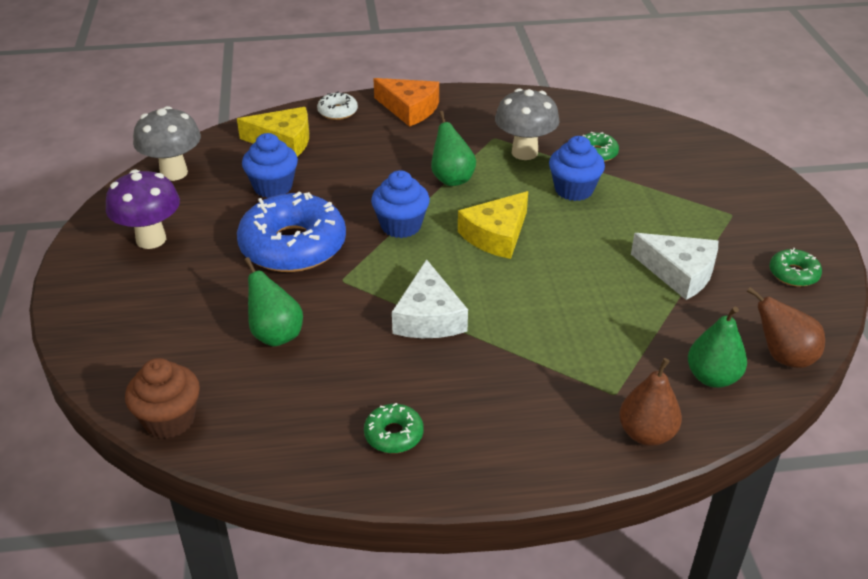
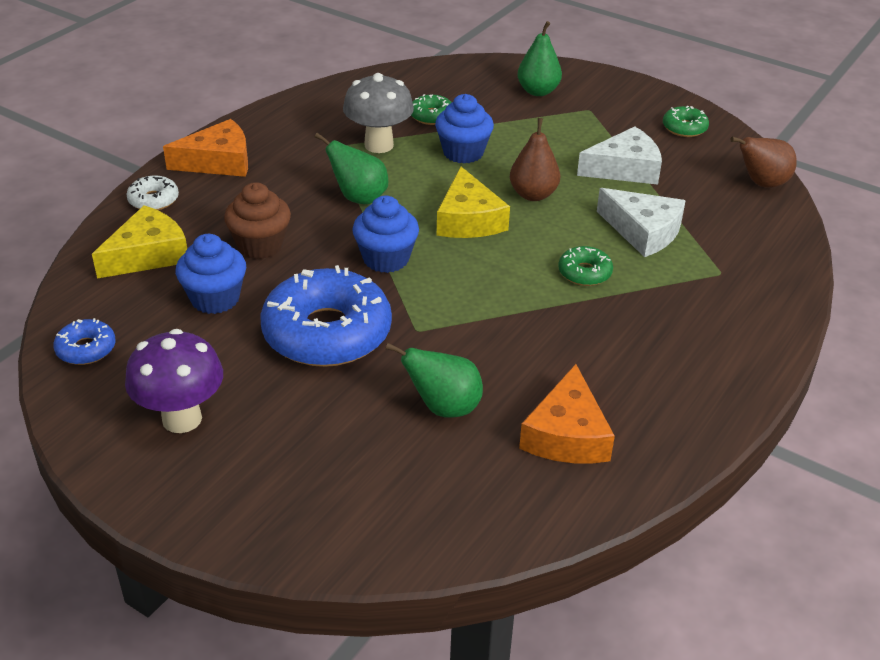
camera: 50 degrees left, 0 degrees up
brown cupcake [125,358,200,439] -> brown cupcake moved to [224,182,291,259]
grey mushroom [133,106,201,181] -> blue donut [53,318,116,365]
green donut [364,403,424,453] -> green donut moved to [558,246,613,286]
white cheese [392,259,468,338] -> white cheese moved to [597,188,686,257]
brown pear [619,358,682,446] -> brown pear moved to [510,118,560,201]
green pear [688,307,747,388] -> green pear moved to [517,21,562,96]
none -> orange cheese [519,364,615,464]

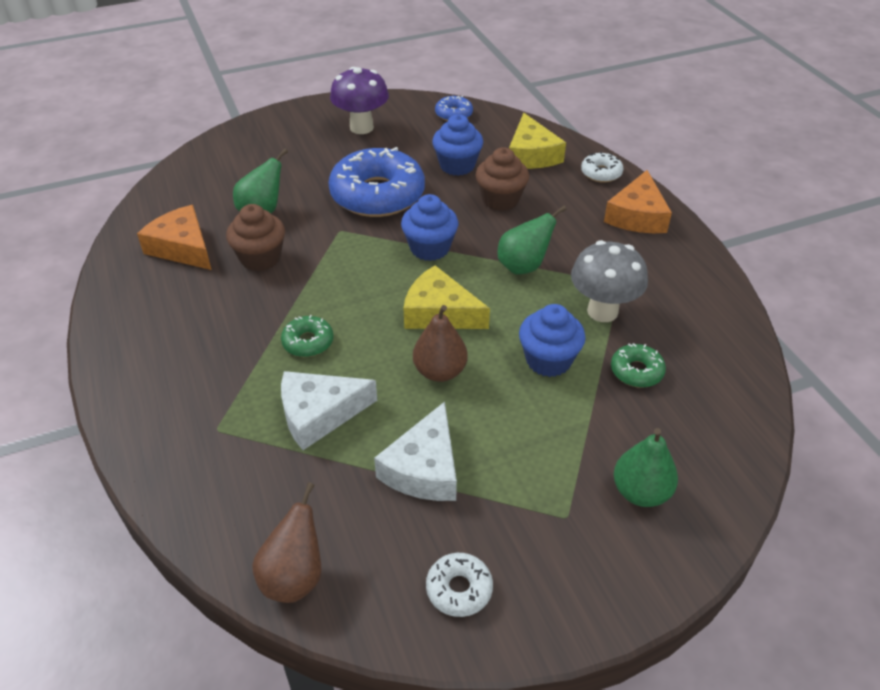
camera: 125 degrees right, 5 degrees up
green donut [663,106,709,137] -> white donut [426,553,493,617]
none -> brown cupcake [226,204,285,271]

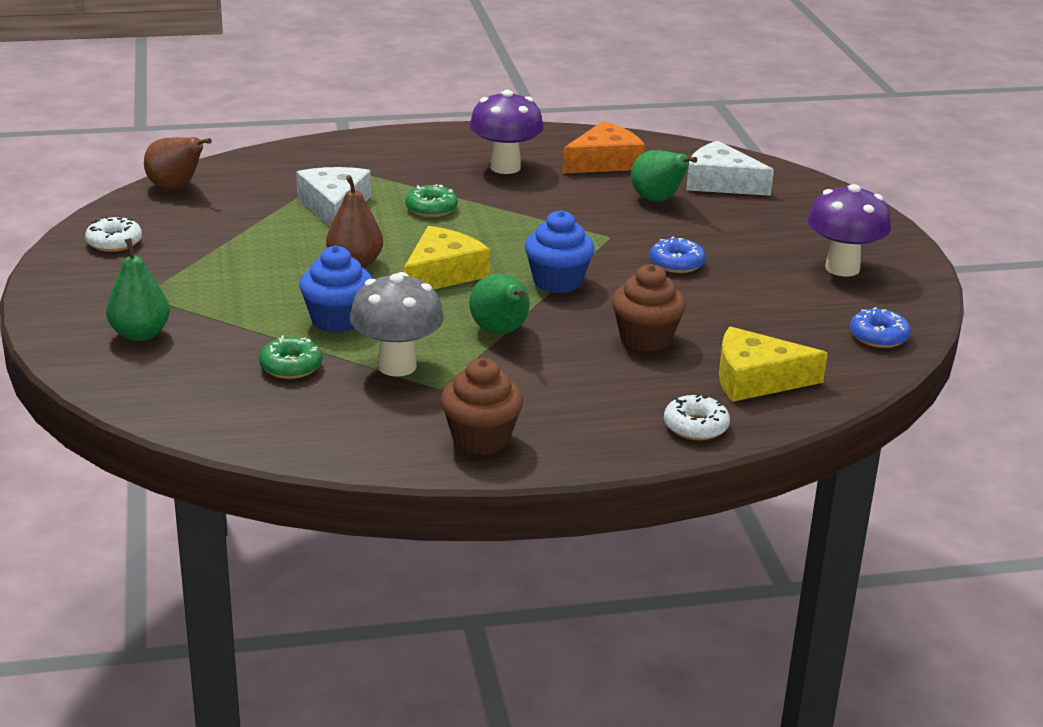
camera: 100 degrees right, 15 degrees down
brown cupcake [226,204,285,271] -> brown cupcake moved to [441,358,523,455]
blue donut [328,147,425,217] -> blue donut [650,237,706,273], size x0.45
white cheese [374,402,457,501] -> white cheese moved to [686,141,774,196]
blue cupcake [432,114,483,176] -> none
orange cheese [604,170,672,233] -> none
none -> purple mushroom [470,90,544,174]

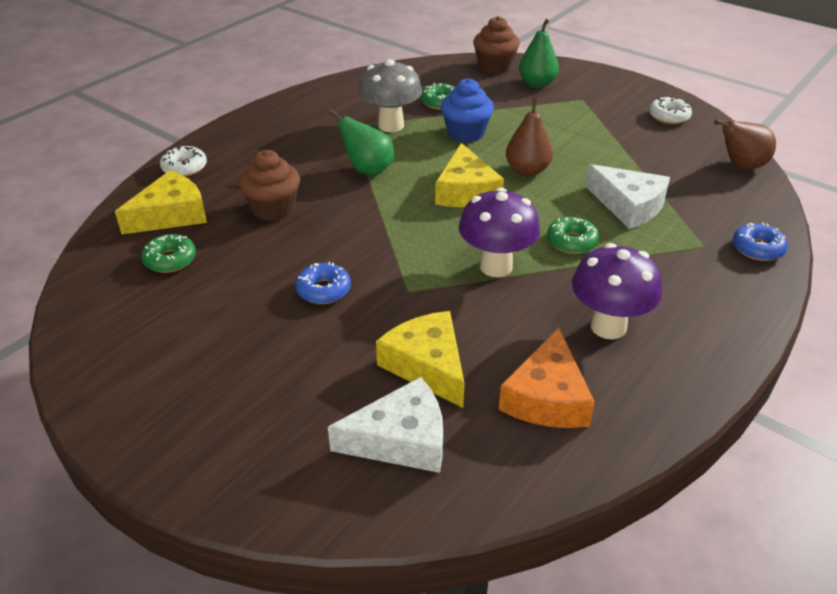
camera: 140 degrees right, 10 degrees up
brown cupcake [441,358,523,455] -> brown cupcake moved to [473,16,520,74]
blue cupcake [525,210,595,293] -> none
green pear [631,150,697,202] -> yellow cheese [376,311,465,408]
purple mushroom [808,184,891,277] -> purple mushroom moved to [459,188,540,277]
blue donut [850,307,911,348] -> blue donut moved to [733,222,788,261]
none -> green donut [141,234,196,273]

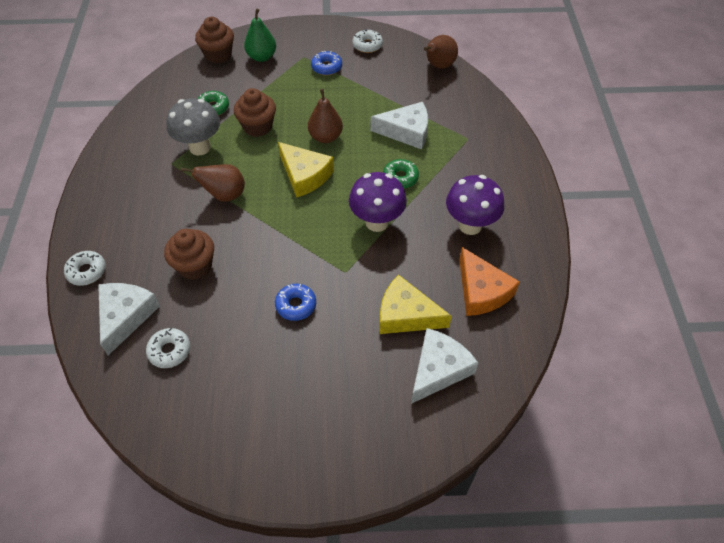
camera: 40 degrees left, 15 degrees up
yellow cheese [115,170,207,235] -> white cheese [98,283,160,355]
green donut [141,234,196,273] -> white donut [146,328,190,368]
green pear [328,109,394,176] -> brown pear [181,164,245,202]
blue cupcake [441,78,494,143] -> brown cupcake [234,88,276,137]
blue donut [733,222,788,261] -> blue donut moved to [311,51,342,75]

